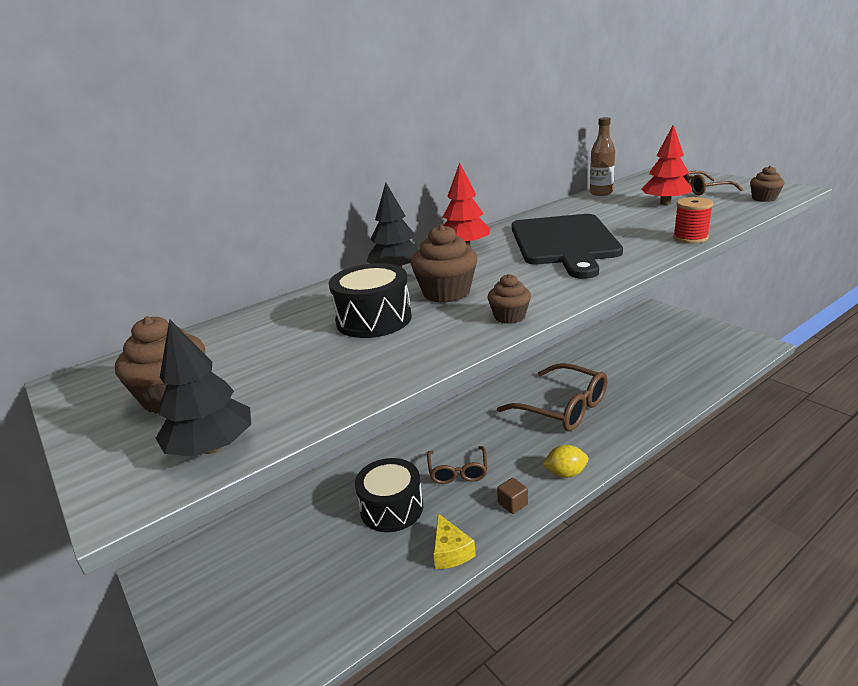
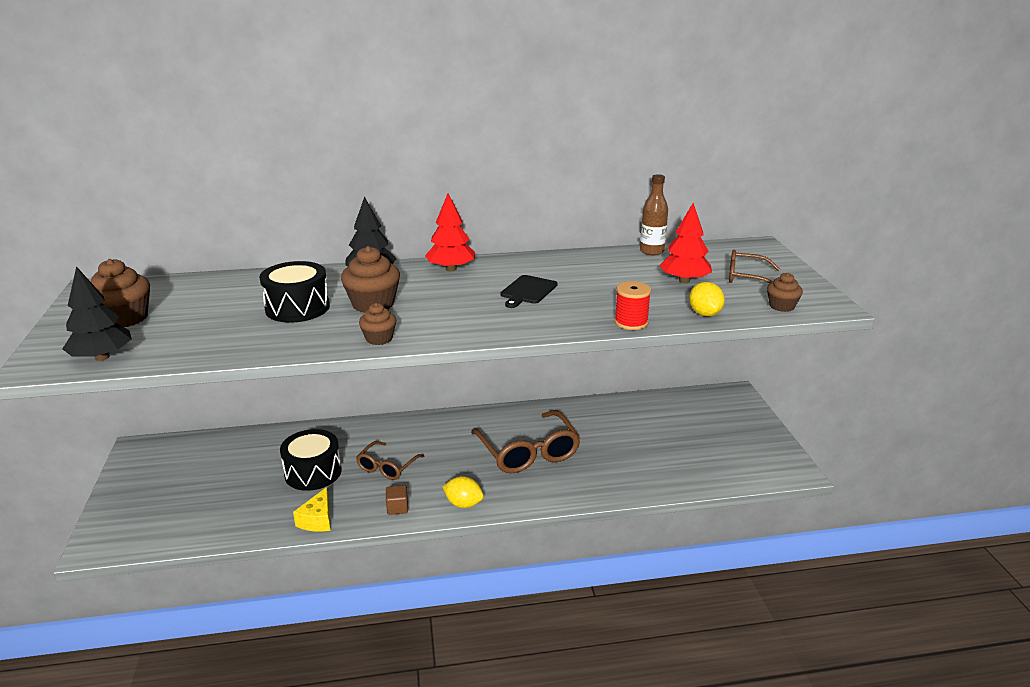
camera: 25 degrees right, 0 degrees up
black cutting board [512,214,623,279] -> black cutting board [501,275,557,308], size x0.46
none -> yellow lemon [689,282,725,316]

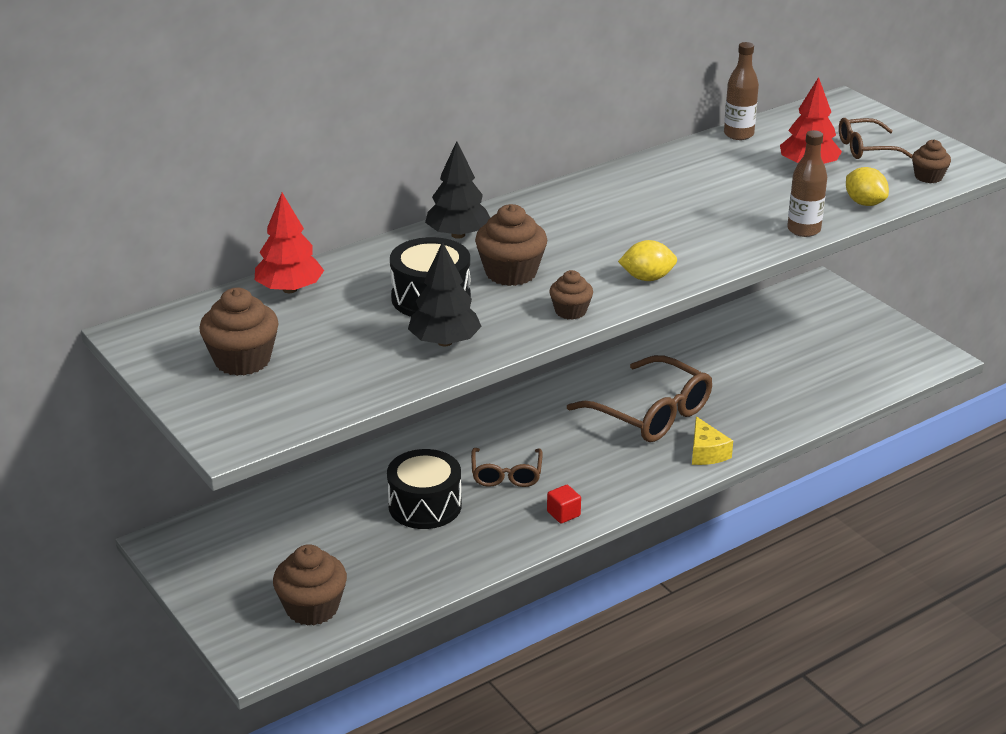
camera: 25 degrees left, 5 degrees up
black tree [62,266,132,361] -> black tree moved to [408,242,482,346]
yellow cheese [293,487,330,532] -> yellow cheese moved to [692,416,733,465]
brown cube [386,485,408,515] -> red cube [547,485,581,523]
red tree [425,193,475,271] -> red tree moved to [255,193,324,293]
yellow lemon [442,476,484,508] -> yellow lemon moved to [618,240,677,281]
black cutting board [501,275,557,308] -> none
red spool [614,281,651,330] -> brown bottle [787,130,827,237]
none -> brown cupcake [273,544,347,626]

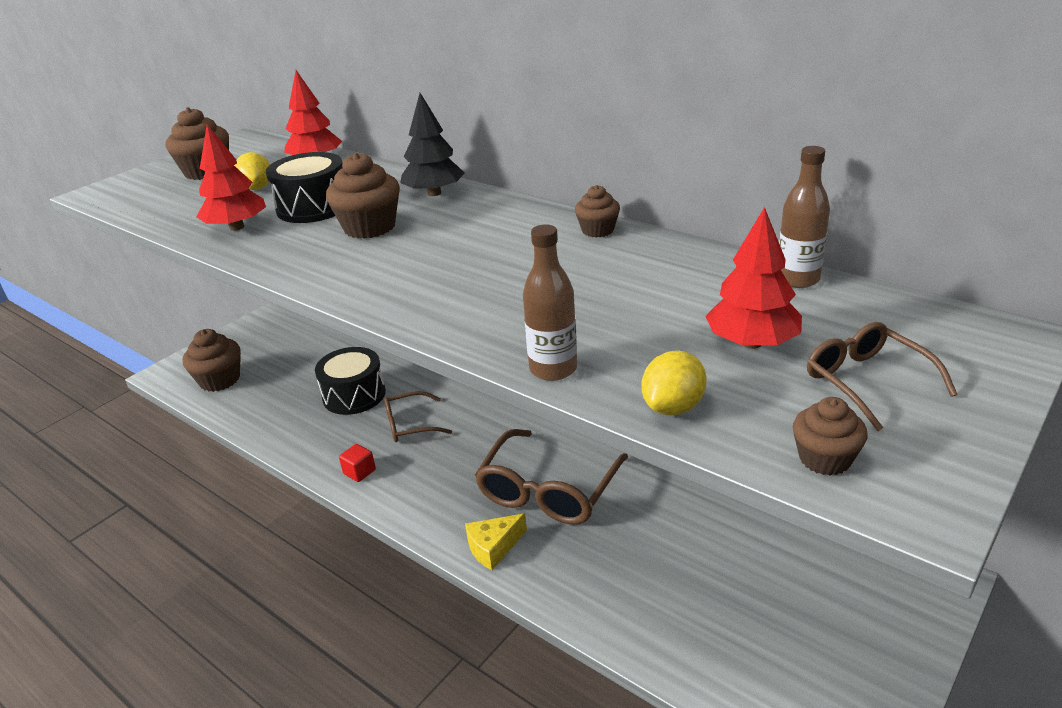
camera: 75 degrees right, 0 degrees up
black tree [408,242,482,346] -> red tree [196,124,266,231]
brown cupcake [549,270,593,320] -> brown cupcake moved to [575,185,620,238]
yellow lemon [618,240,677,281] -> yellow lemon moved to [234,152,270,190]

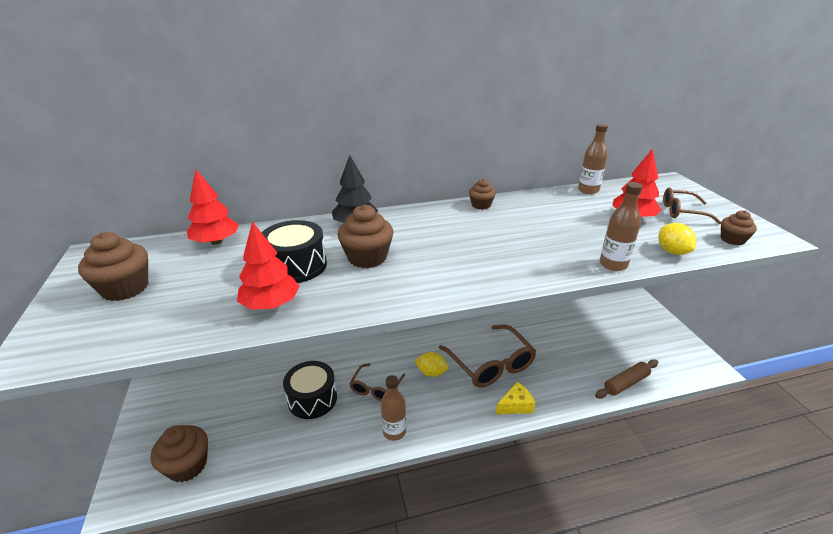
camera: 55 degrees left, 0 degrees up
yellow lemon [234,152,270,190] -> yellow lemon moved to [415,352,449,377]
red cube [339,444,376,482] -> brown bottle [381,375,406,441]
yellow cheese [465,514,527,570] -> yellow cheese turned 120 degrees counterclockwise [496,382,535,414]
none -> brown rolling pin [595,359,658,398]

